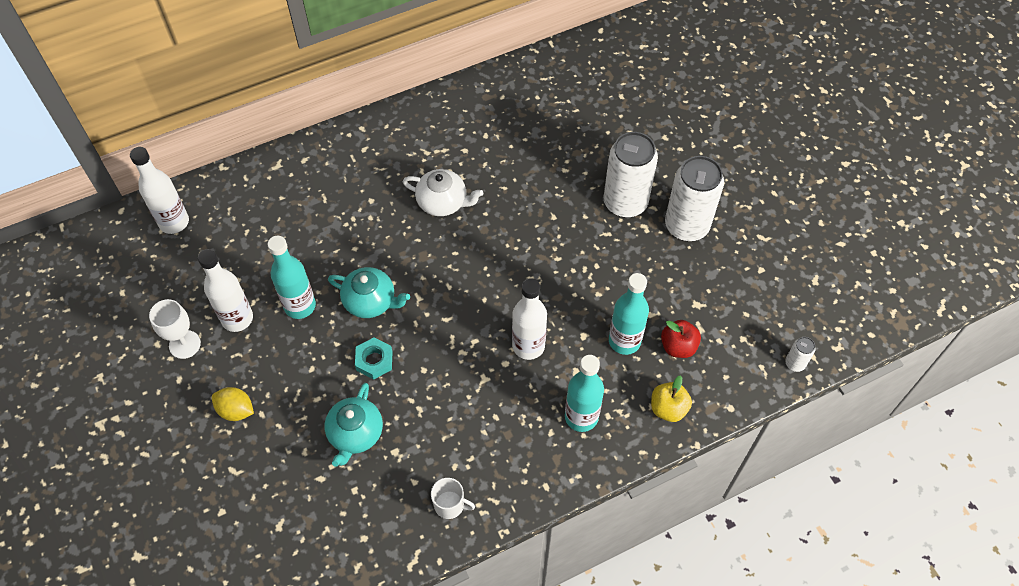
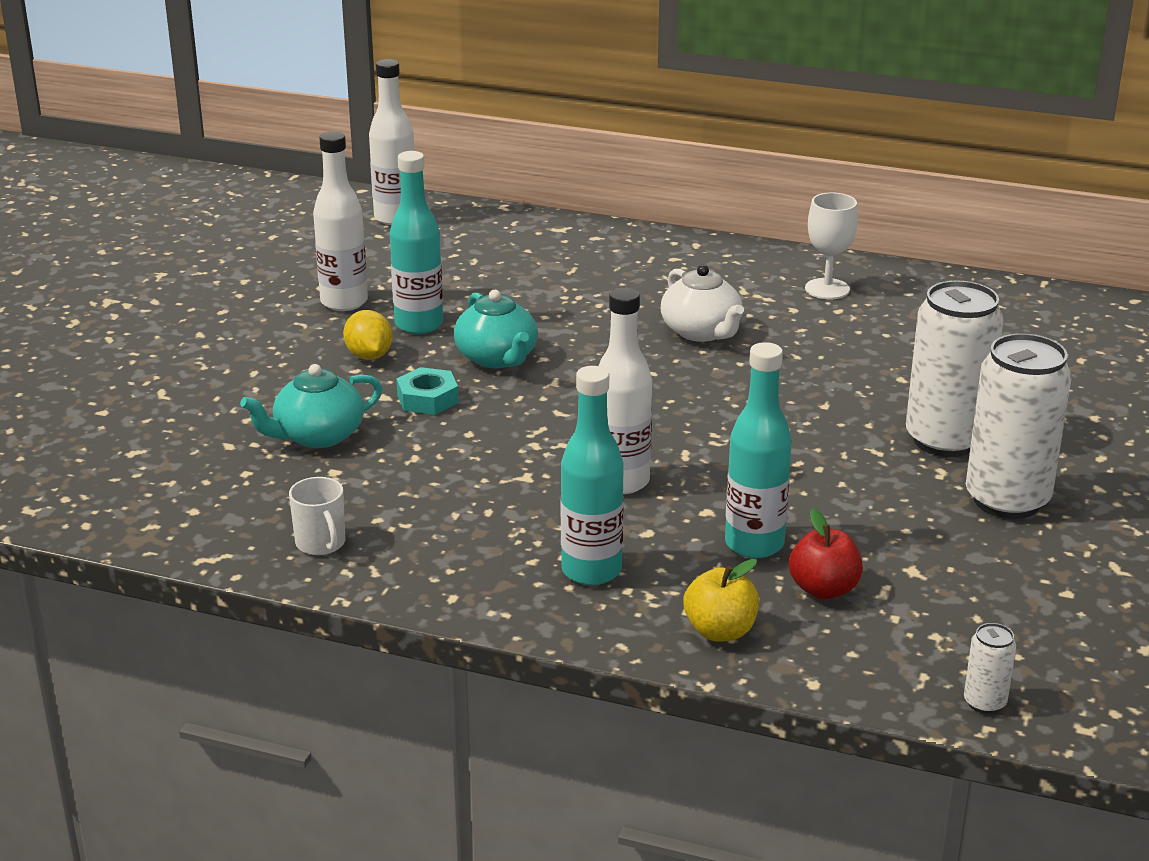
camera: 45 degrees right, 30 degrees down
white goblet [149,299,201,359] -> white goblet moved to [805,192,858,299]
yellow lemon [212,387,254,421] -> yellow lemon moved to [343,310,392,360]

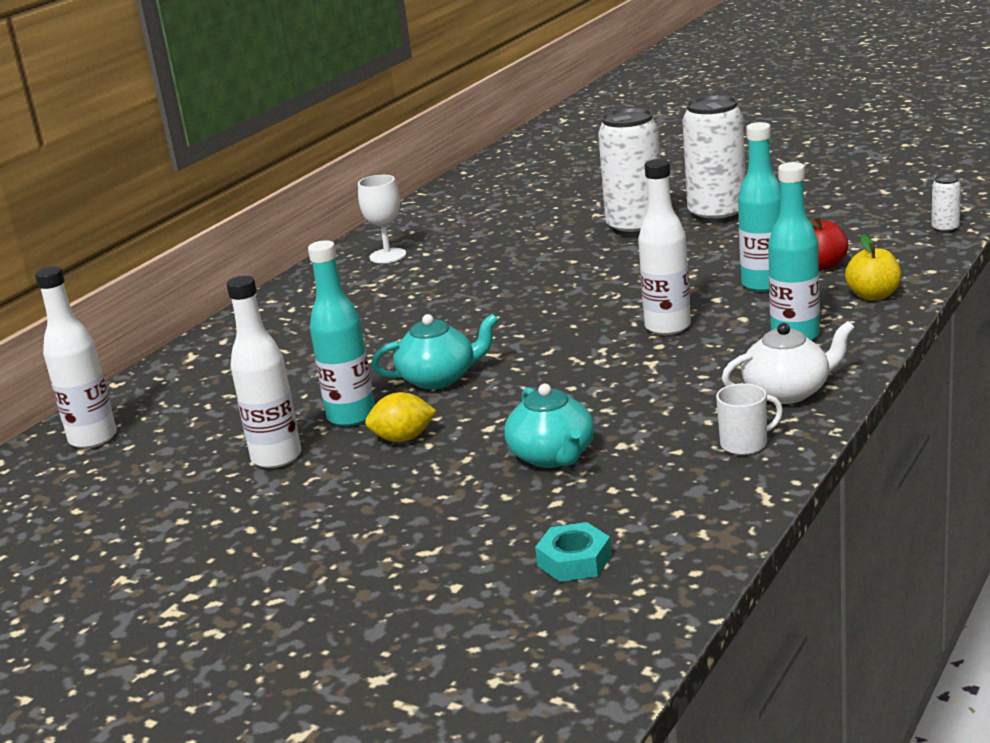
camera: 75 degrees left, 5 degrees down
turquoise nut [396,367,459,415] -> turquoise nut moved to [535,522,612,582]
white teapot [661,265,744,342] -> white teapot moved to [722,321,855,404]

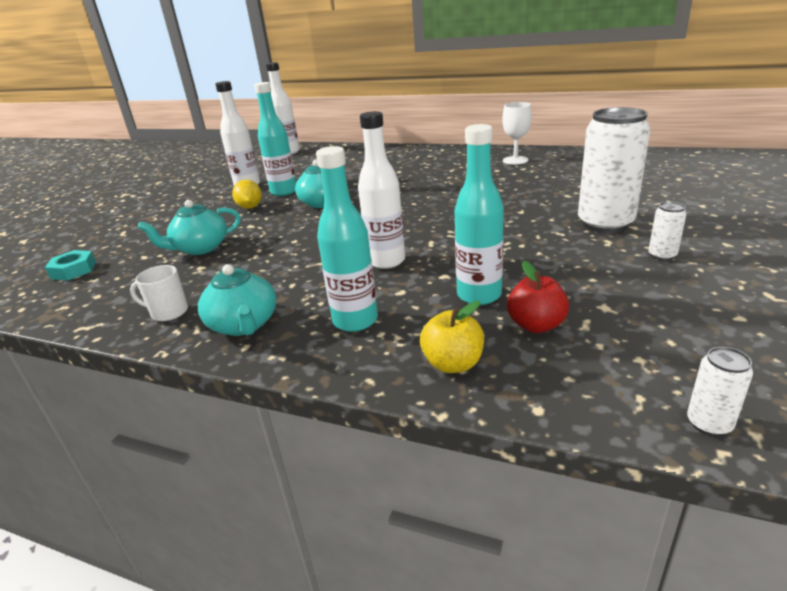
camera: 80 degrees right, 5 degrees up
white can [682,95,745,223] -> white can [649,201,687,261], size x0.43
white mug [716,383,783,455] -> white mug turned 120 degrees clockwise [130,265,188,321]
white teapot [722,321,855,404] -> turquoise teapot [198,264,277,336]

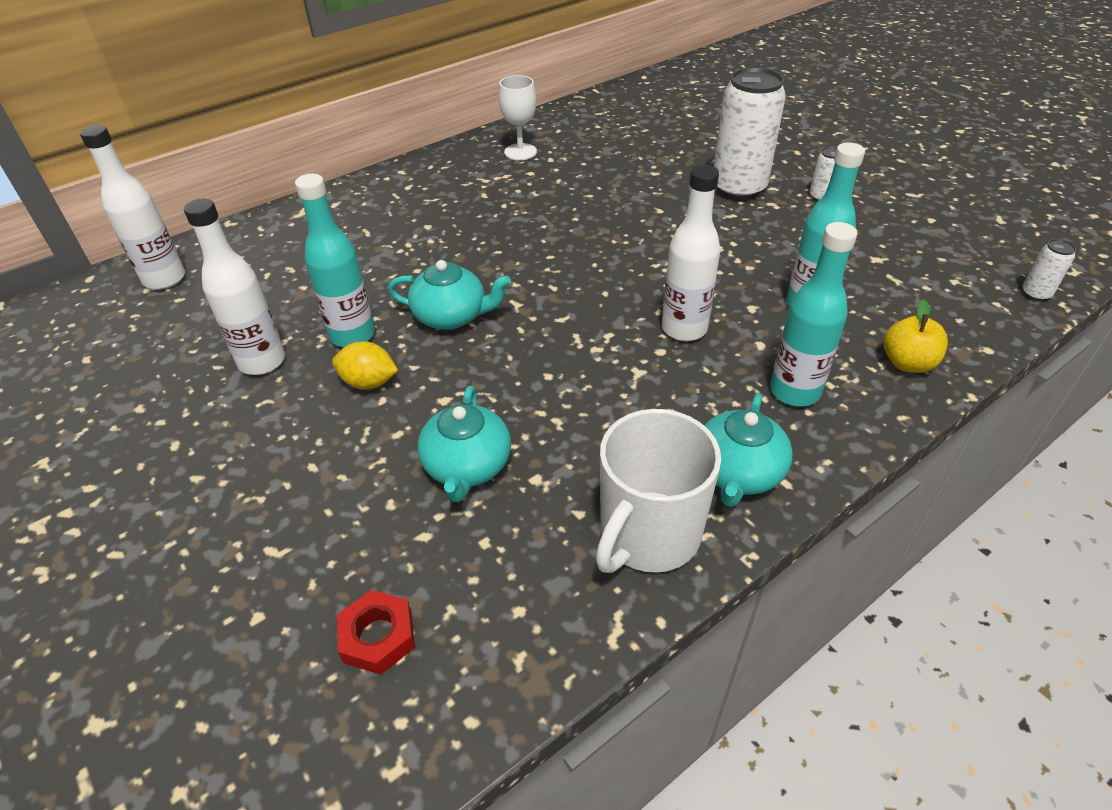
camera: 60 degrees left, 15 degrees up
turquoise nut [45,250,96,281] -> red nut [337,590,415,675]
white mug [130,265,188,321] -> white mug [596,409,721,573], size x2.01
turquoise teapot [198,264,277,336] -> turquoise teapot turned 105 degrees clockwise [704,393,793,507]
red apple [507,261,569,333] -> none

